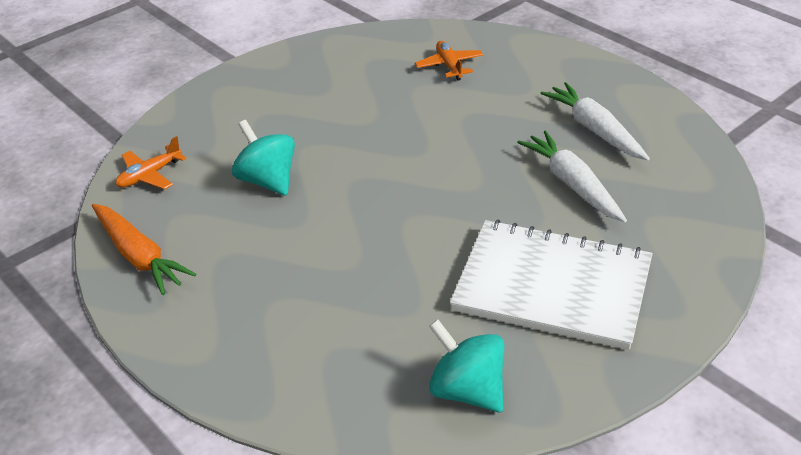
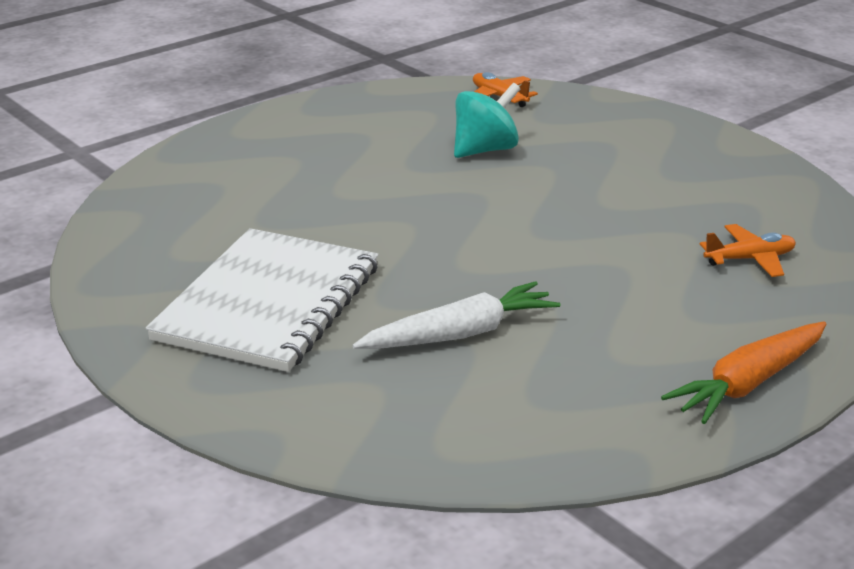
camera: 90 degrees right, 10 degrees down
orange carrot [92,204,196,295] -> orange carrot moved to [661,321,826,424]
turquoise spinning top [429,320,504,412] -> none
white carrot [540,82,650,160] -> none

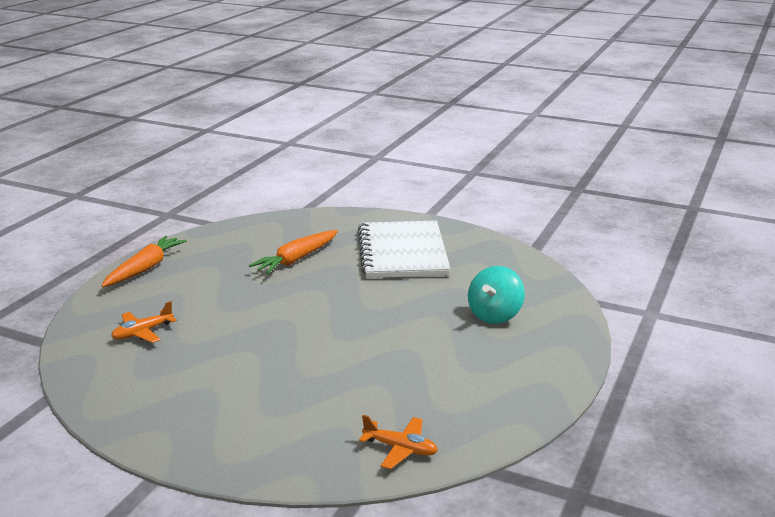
camera: 155 degrees right, 5 degrees down
white carrot [352,281,560,349] -> orange carrot [249,230,338,274]
turquoise spinning top [454,83,520,158] -> turquoise spinning top moved to [468,266,525,324]

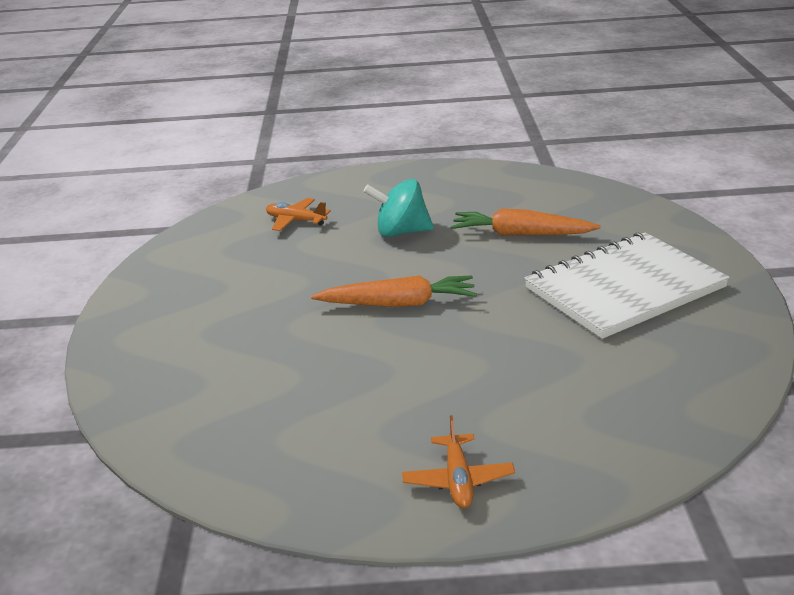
camera: 65 degrees right, 5 degrees up
orange carrot [101,236,187,287] -> orange carrot moved to [311,275,477,307]
orange plane [359,415,438,469] -> orange plane moved to [402,415,515,508]
turquoise spinning top [468,266,525,324] -> turquoise spinning top moved to [363,179,434,237]

